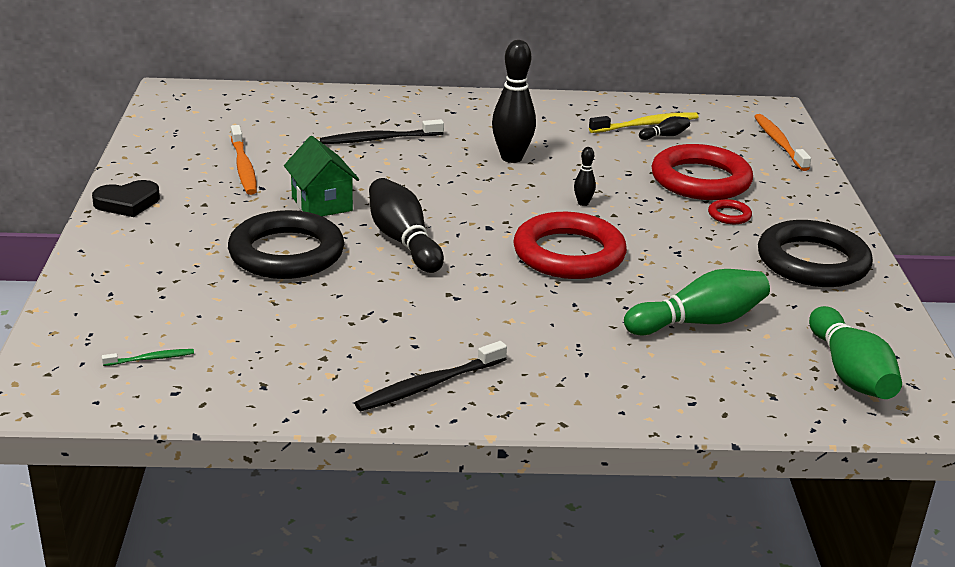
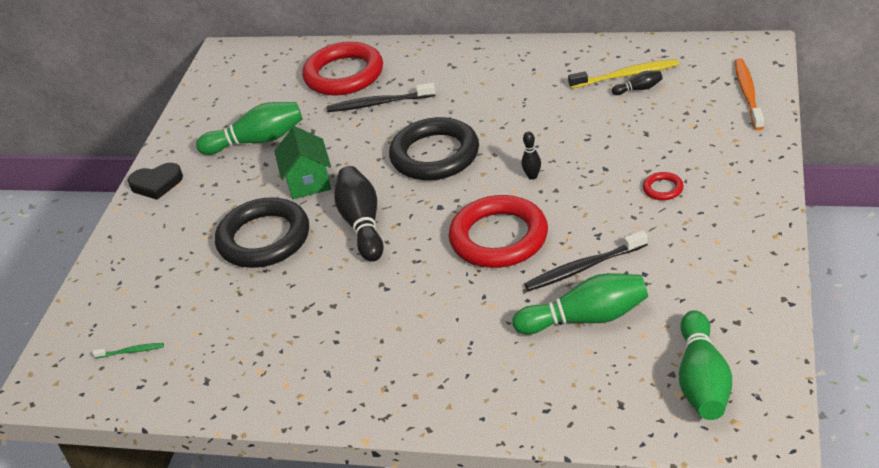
camera: 20 degrees right, 10 degrees up
orange toothbrush [231,125,257,195] -> green bowling pin [196,102,303,155]
black toothbrush [355,341,507,411] -> black toothbrush moved to [525,230,648,291]
black bowling pin [492,40,536,163] -> none
red ring [651,144,753,200] -> red ring moved to [302,42,383,96]
black ring [758,220,873,287] -> black ring moved to [389,117,479,180]

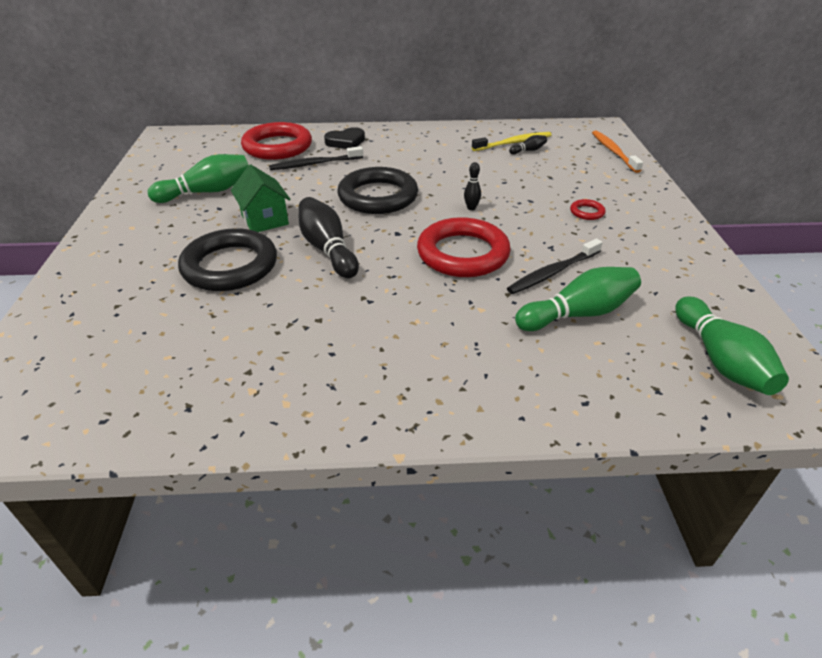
camera: 20 degrees left, 0 degrees up
green toothbrush [93,343,164,358] -> none
black heart [128,163,183,200] -> black heart moved to [324,127,365,149]

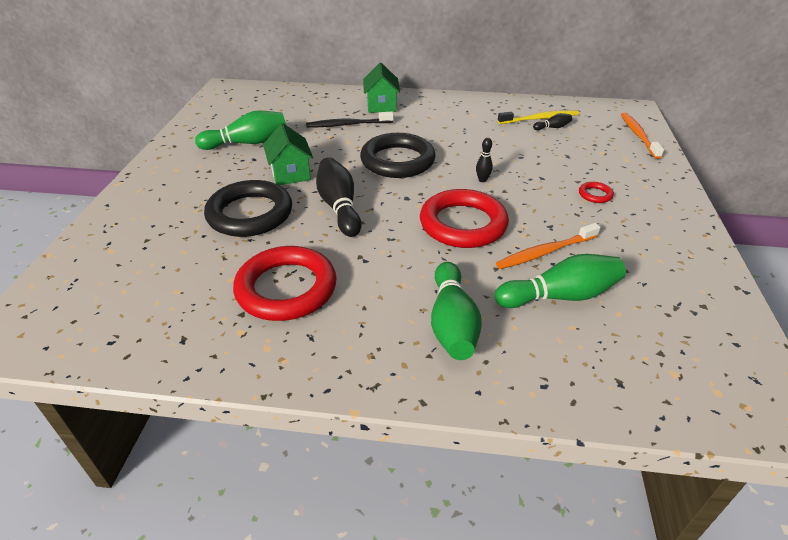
camera: 10 degrees right, 0 degrees up
red ring [241,122,312,160] -> red ring moved to [233,246,337,321]
black heart [324,127,365,149] -> green house [363,63,400,113]
black toothbrush [507,238,603,294] -> orange toothbrush [496,223,601,269]
green bowling pin [675,296,789,395] -> green bowling pin moved to [431,262,482,360]

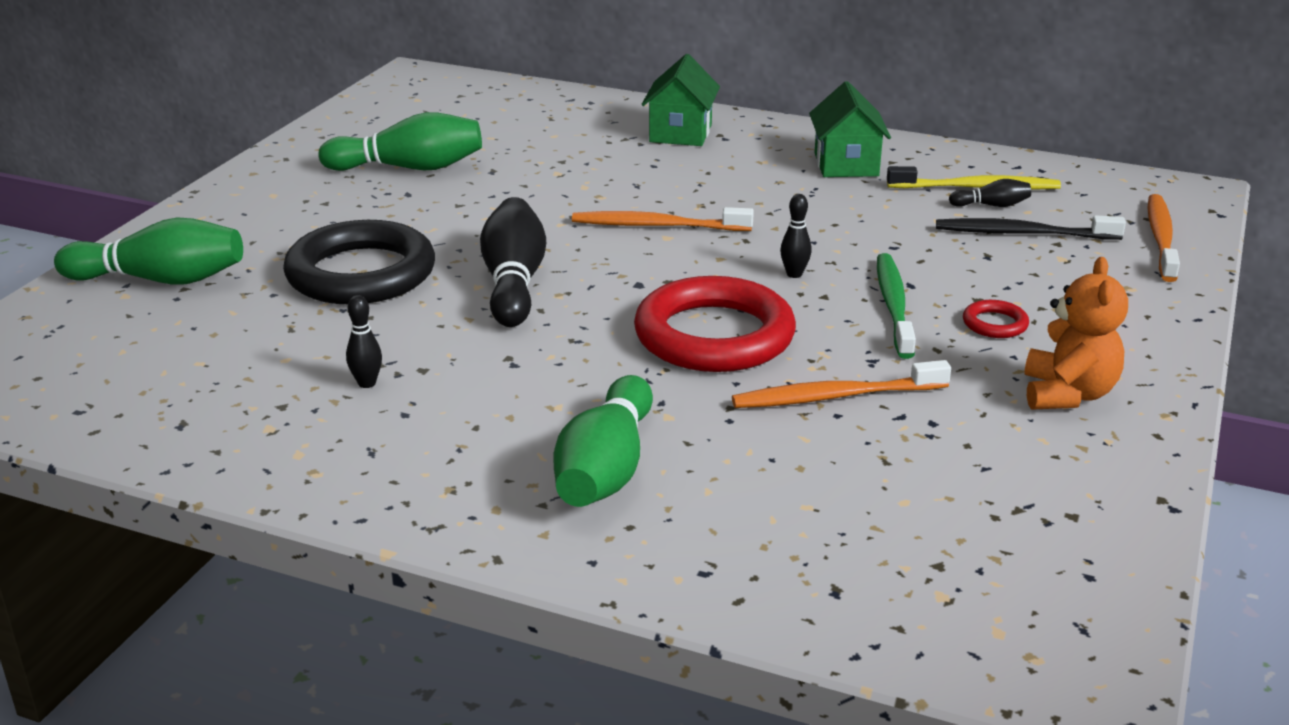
camera: 15 degrees right, 10 degrees down
red ring [233,246,337,321] -> black bowling pin [346,295,382,388]
green house [263,123,313,185] -> green house moved to [809,81,891,177]
black toothbrush [306,111,394,128] -> black toothbrush moved to [936,215,1126,240]
black ring [360,133,436,178] -> orange toothbrush [572,207,754,231]
green bowling pin [495,254,626,308] -> green bowling pin moved to [54,218,243,284]
none -> green toothbrush [877,253,916,359]
none -> orange teddy bear [1024,257,1128,410]

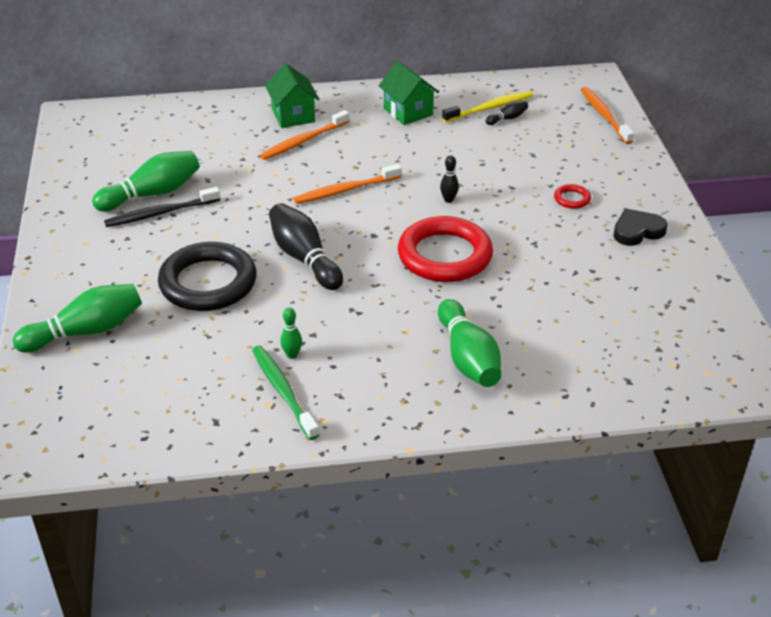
camera: 30 degrees left, 10 degrees up
black bowling pin [346,295,382,388] -> green bowling pin [280,308,302,359]
orange toothbrush [732,360,951,408] -> orange toothbrush moved to [260,110,349,160]
green toothbrush [877,253,916,359] -> green toothbrush moved to [252,345,319,440]
black toothbrush [936,215,1126,240] -> black toothbrush moved to [104,187,220,227]
orange teddy bear [1024,257,1128,410] -> black heart [613,209,667,246]

